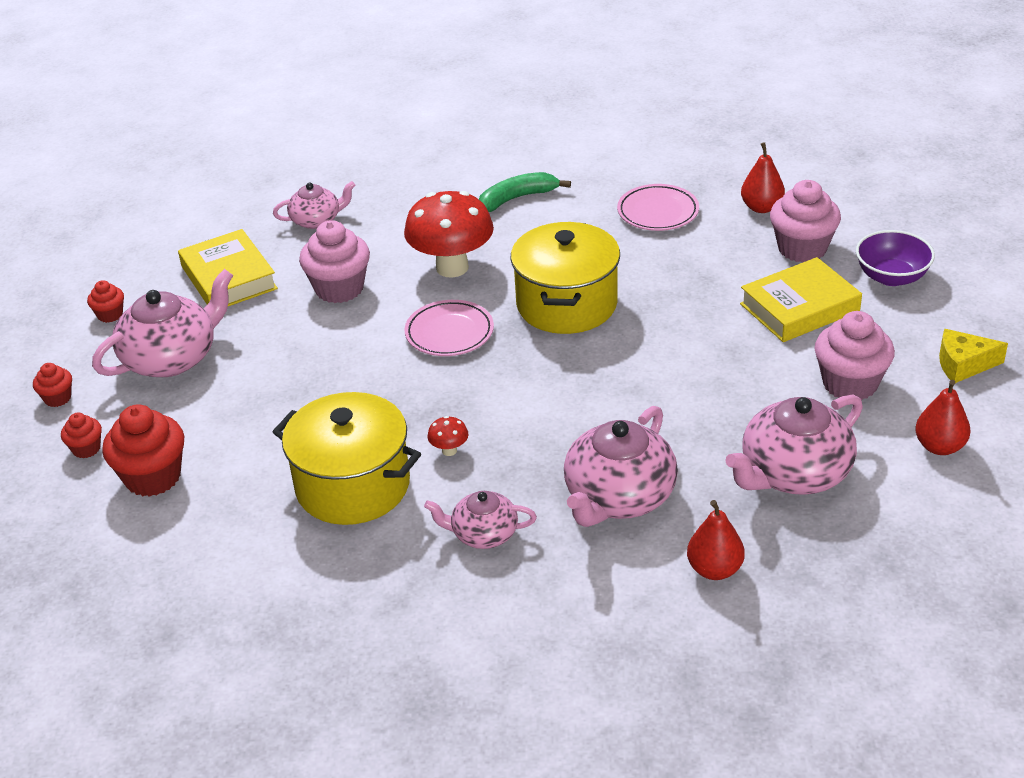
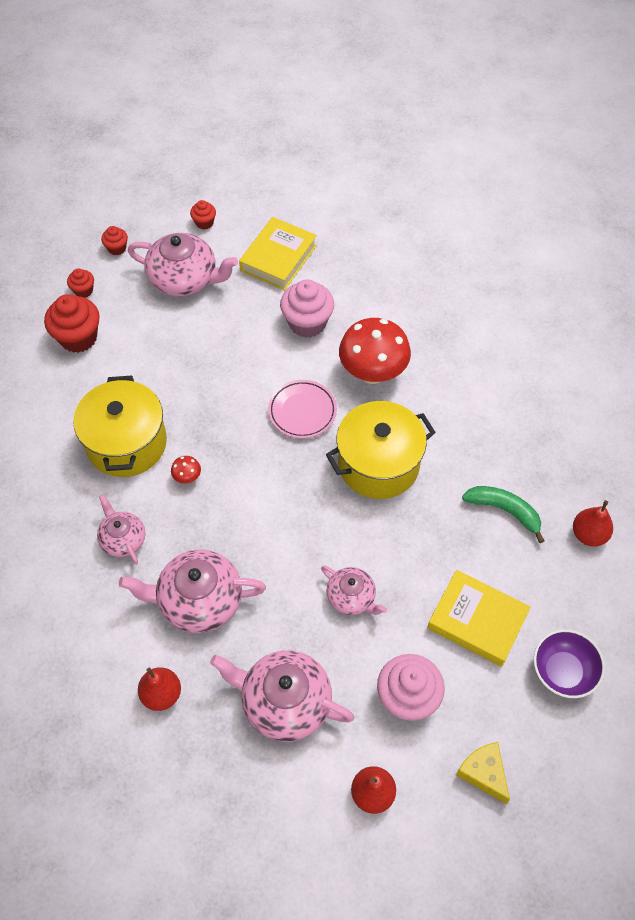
camera: 55 degrees right, 20 degrees up
pink teapot [273,181,356,229] -> pink teapot moved to [321,565,387,615]
green banana [479,172,571,212] -> green banana moved to [462,486,545,543]
pink plate [617,184,699,231] -> none
pink cupcake [770,180,841,263] -> none

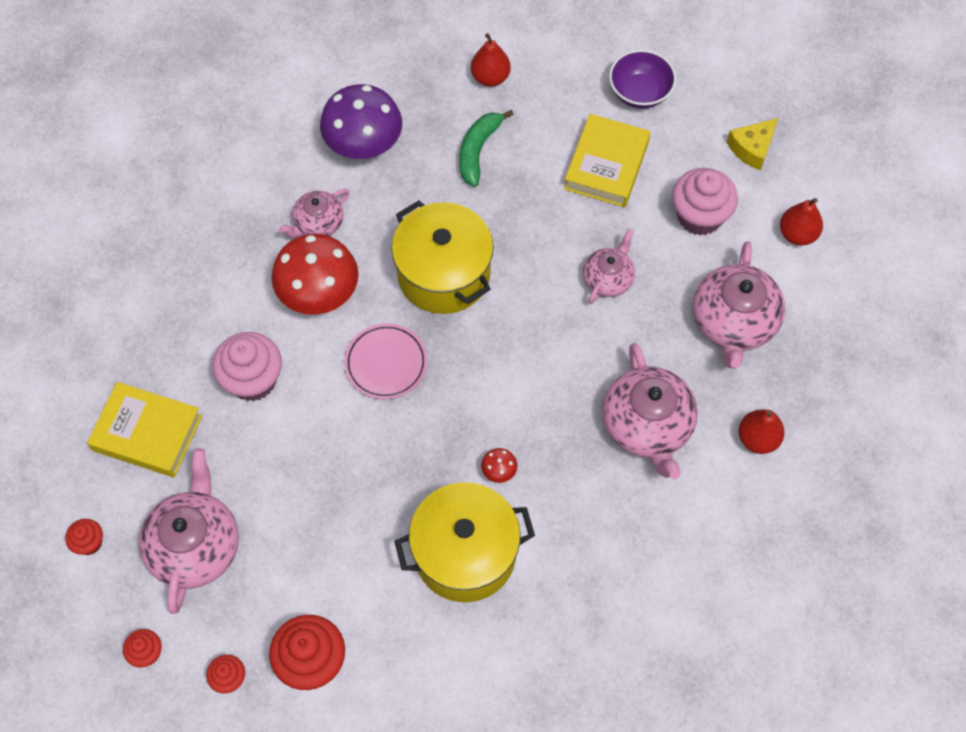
camera: 100 degrees left, 5 degrees up
pink teapot [97,495,145,564] -> pink teapot moved to [279,189,350,238]
none -> purple mushroom [320,84,402,161]

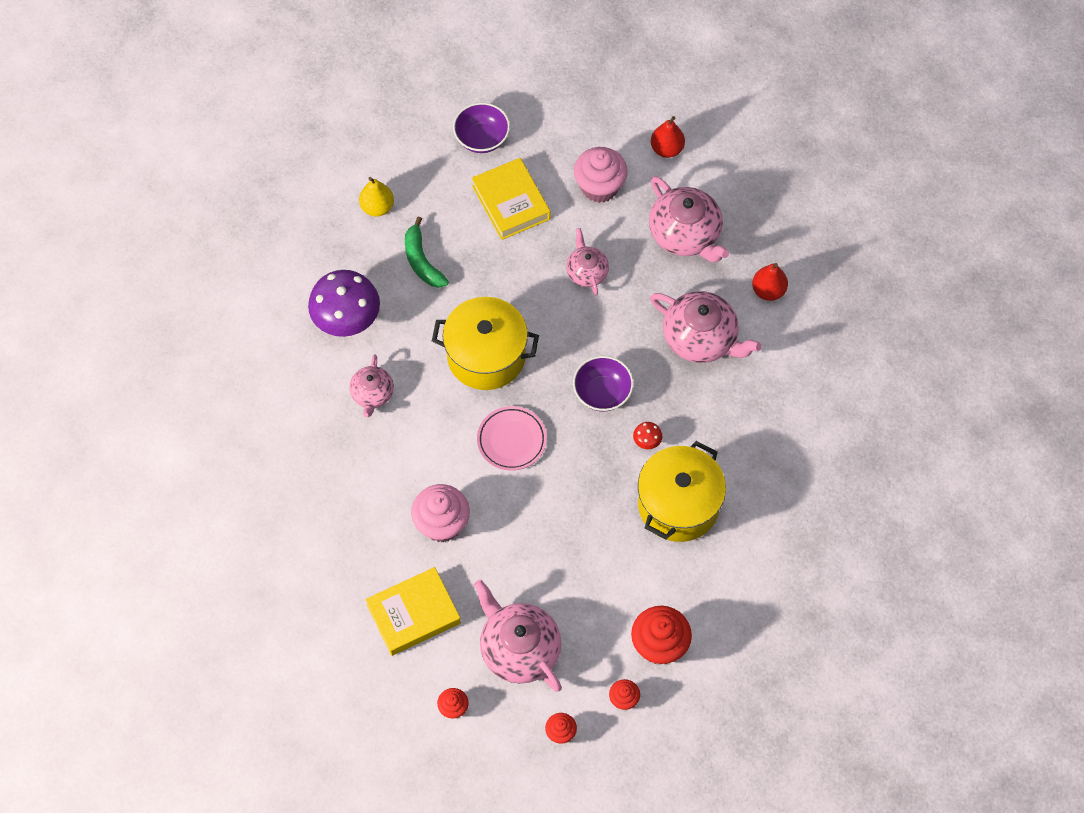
camera: 45 degrees left, 0 degrees up
red mushroom [272,234,359,315] -> none
red pear [471,33,511,87] -> yellow pear [359,177,394,217]
yellow cheese [727,118,778,170] -> none
none -> purple bowl [573,356,634,412]

